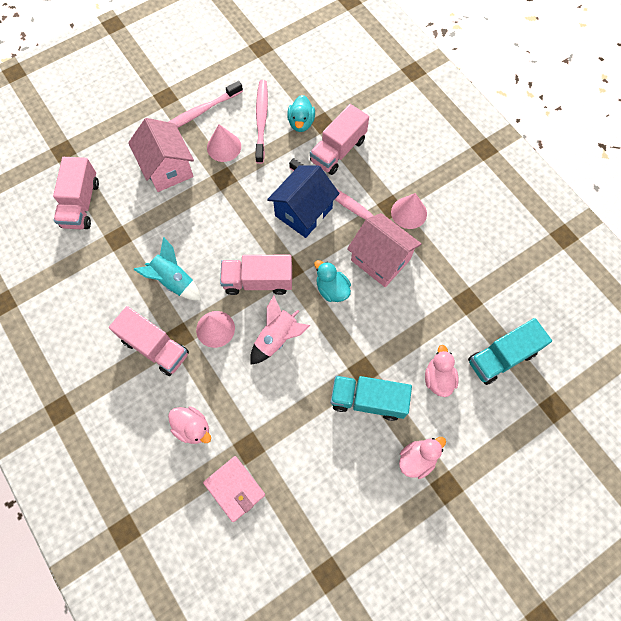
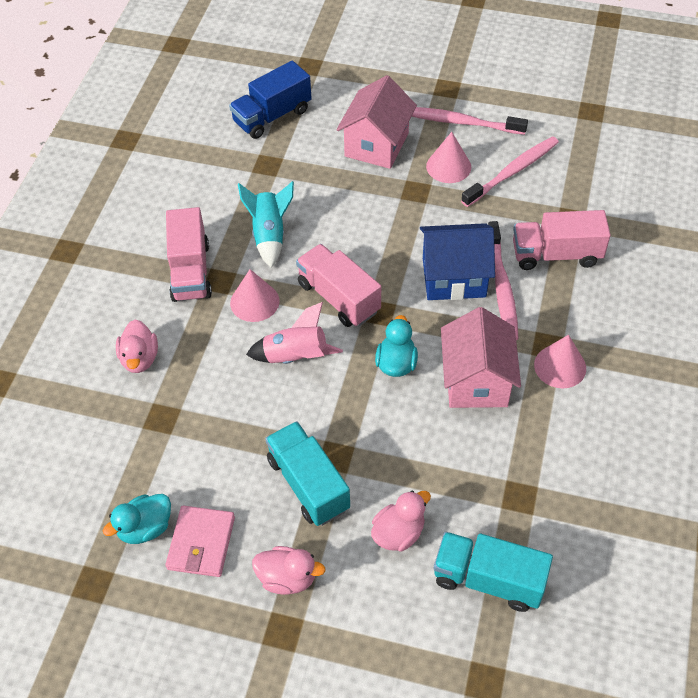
camera: 50 degrees right, 15 degrees down
pink truck [53,157,99,229] -> blue truck [229,61,312,139]
pink wallet [203,456,265,522] -> pink wallet moved to [165,506,235,577]
turquoise duck [287,95,315,132] -> turquoise duck moved to [103,494,171,544]

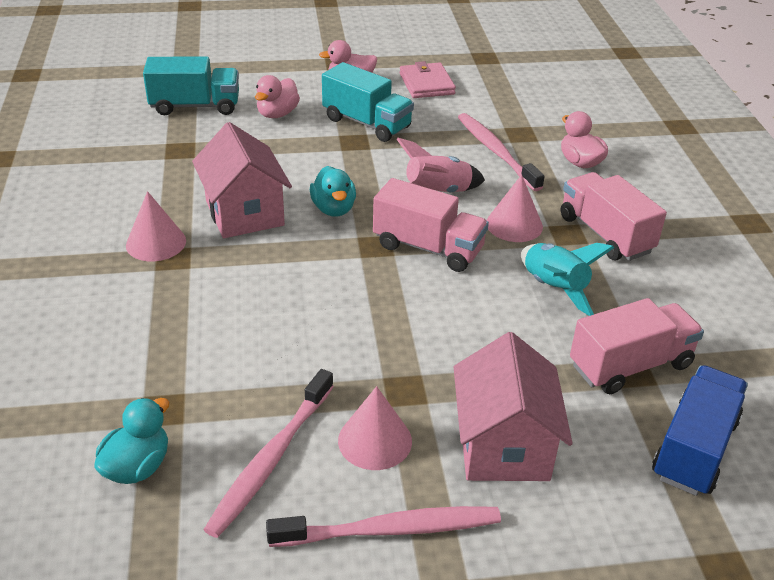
camera: 155 degrees right, 15 degrees down
turquoise duck [103,494,171,544] -> turquoise duck moved to [94,398,169,484]
blue house [420,223,495,300] -> none
pink toothbrush [488,221,519,340] -> pink toothbrush moved to [458,113,545,191]
pink truck [513,210,611,270] -> pink truck moved to [570,298,704,394]

